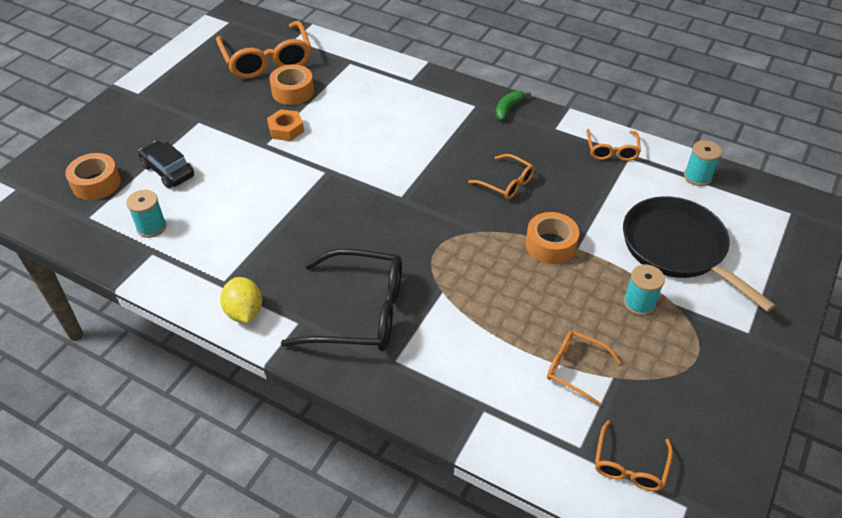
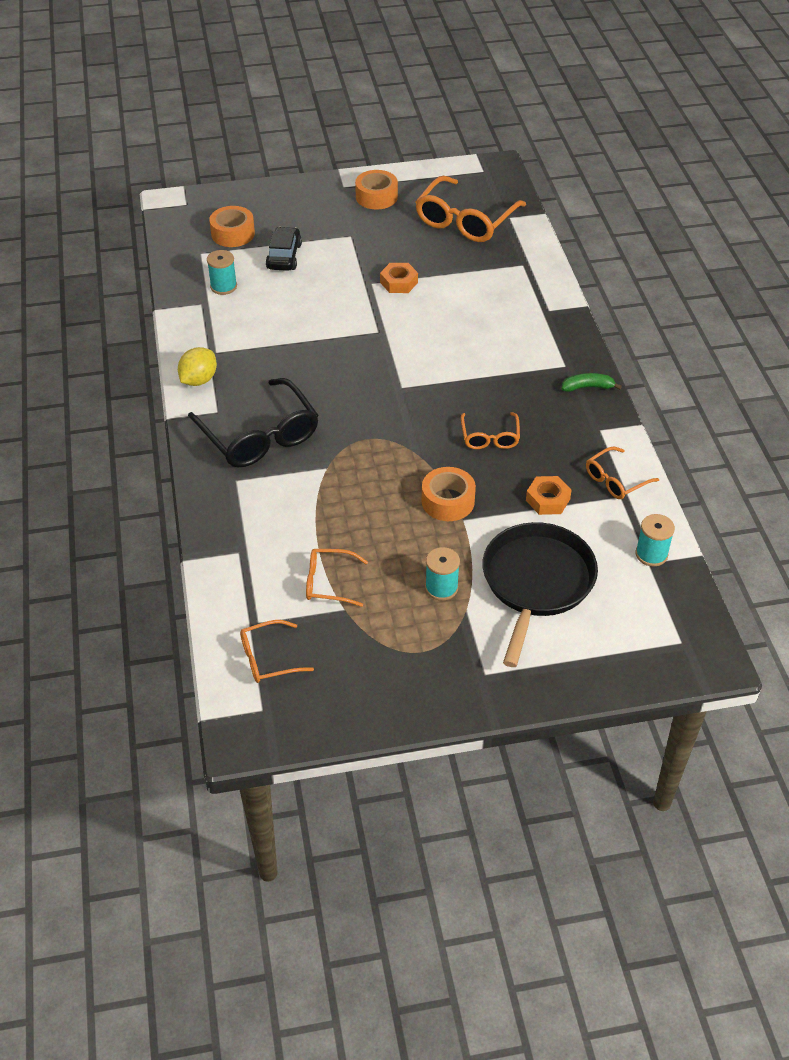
camera: 50 degrees right, 0 degrees up
orange tape [269,64,314,105] -> orange tape moved to [355,170,398,210]
orange glasses [547,331,621,407] -> orange glasses turned 75 degrees counterclockwise [306,549,368,607]
none -> orange nut [526,476,572,515]

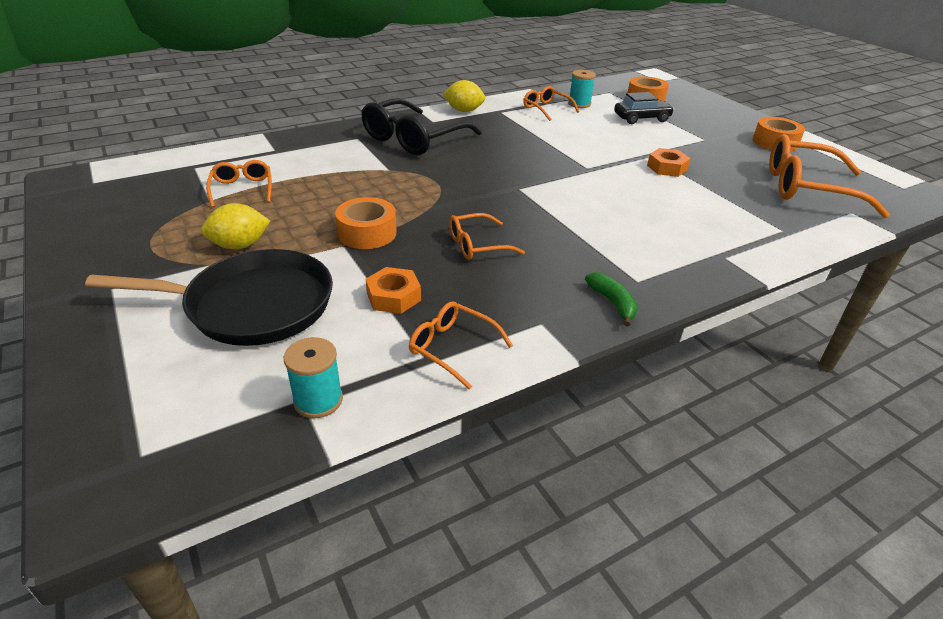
camera: 70 degrees right, 10 degrees down
orange glasses [240,620,314,683] -> orange glasses moved to [523,86,579,121]
turquoise spool [425,547,460,601] -> yellow lemon [201,203,270,249]

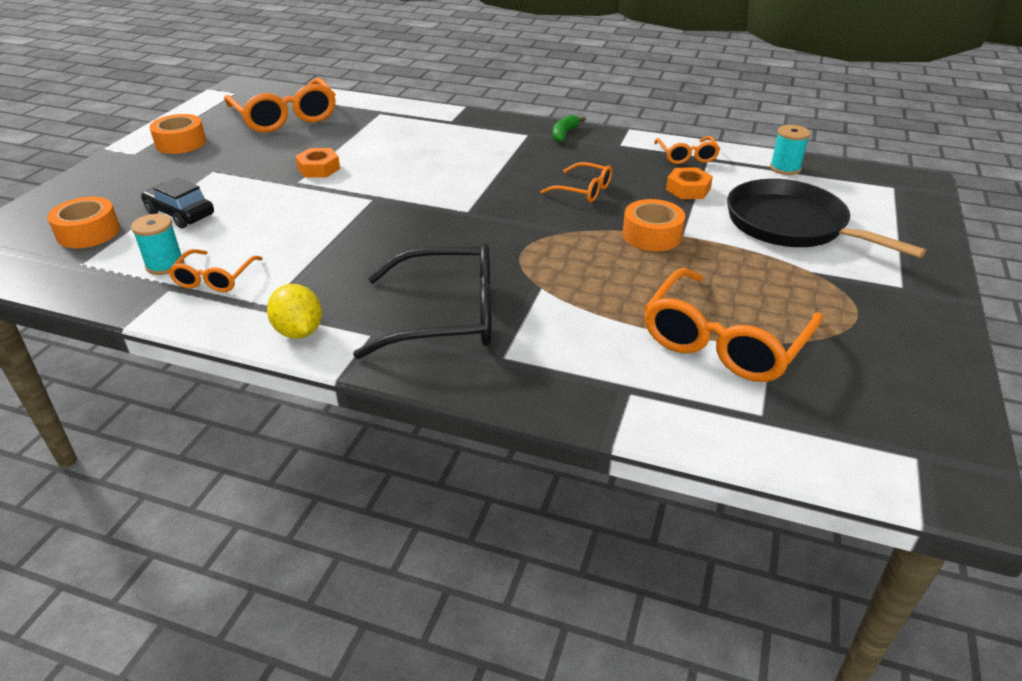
camera: 130 degrees left, 0 degrees up
yellow lemon [201,203,270,249] -> none
orange glasses [206,160,272,208] -> orange glasses [644,268,823,382], size x1.89

